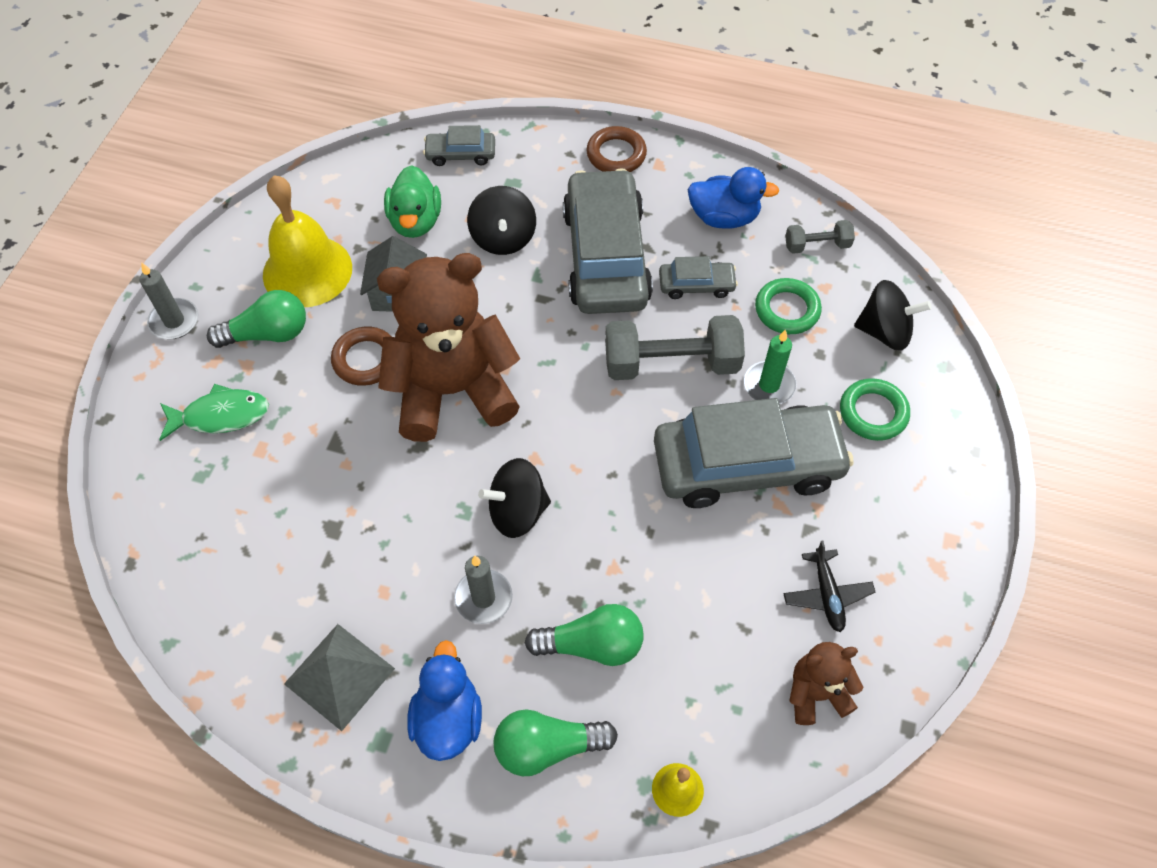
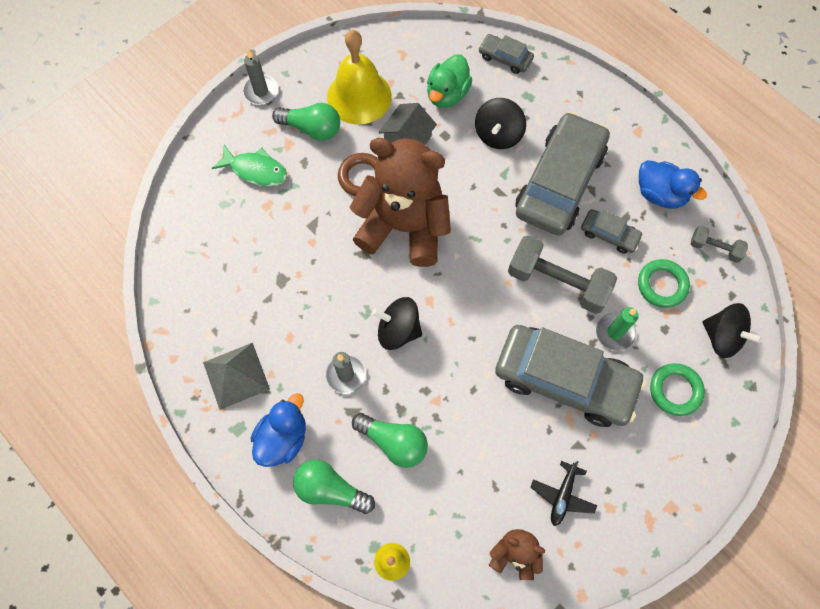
camera: 30 degrees right, 10 degrees up
brown ring [586,126,647,172] -> none

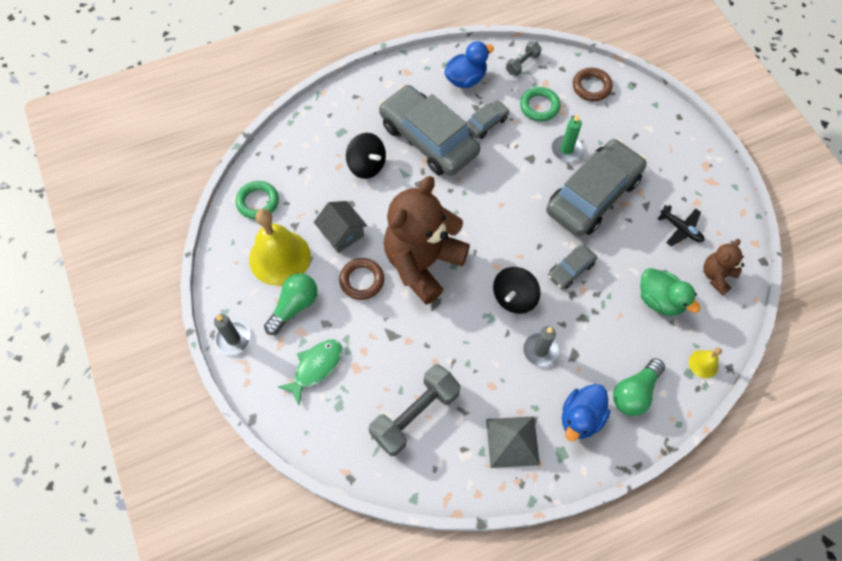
camera: 70 degrees left, 5 degrees down
blue duck [251,393,306,467] -> blue duck turned 105 degrees counterclockwise [562,384,610,441]
green light bulb [352,413,428,468] -> none
green duck [427,54,472,108] -> green duck moved to [640,268,700,316]
grey car [478,34,534,74] -> grey car moved to [548,244,597,289]
grey dumbbell [508,235,617,314] -> grey dumbbell moved to [368,364,461,456]
green ring [650,363,705,416] -> green ring moved to [236,181,279,219]
black spinning top [702,303,762,358] -> brown ring [573,68,613,101]

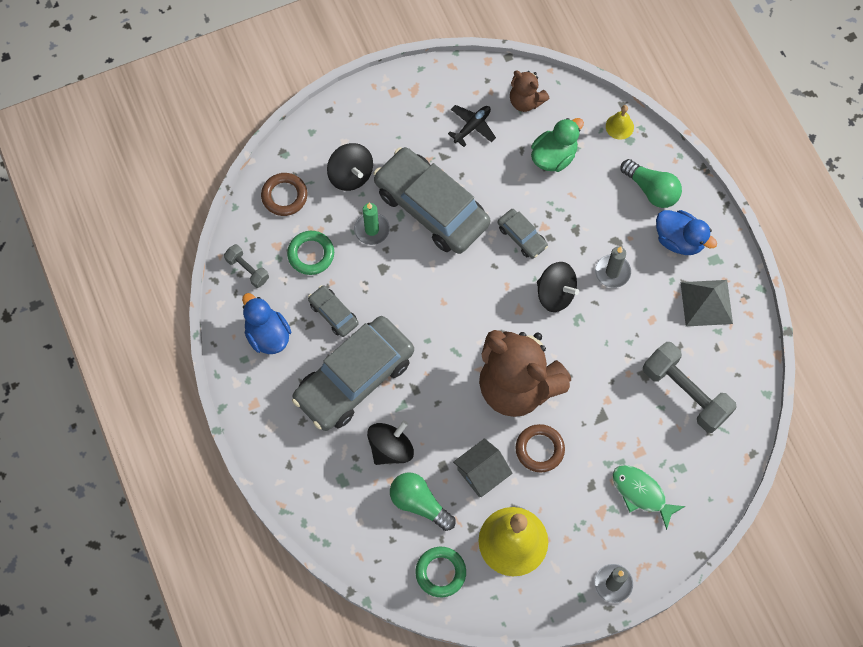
camera: 90 degrees left, 5 degrees up
green light bulb [264,273,318,335] -> green light bulb moved to [390,472,456,531]
none -> black spinning top [327,143,373,191]

